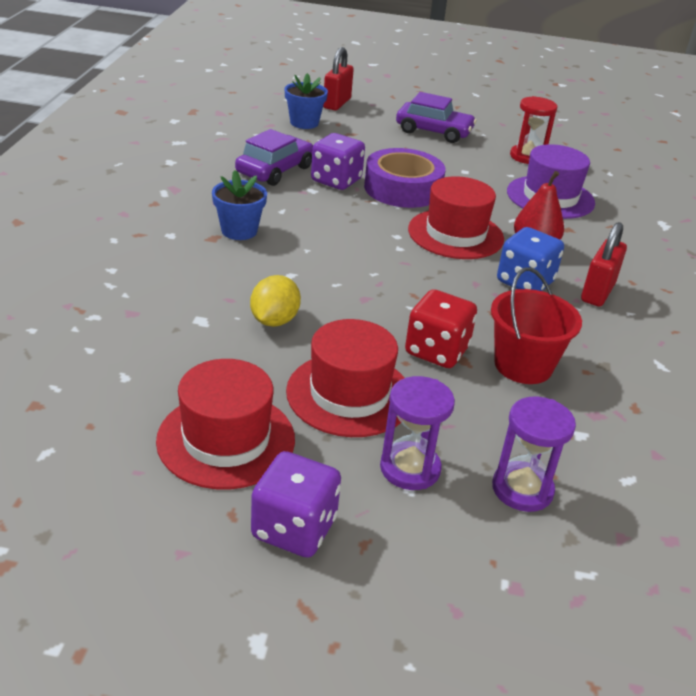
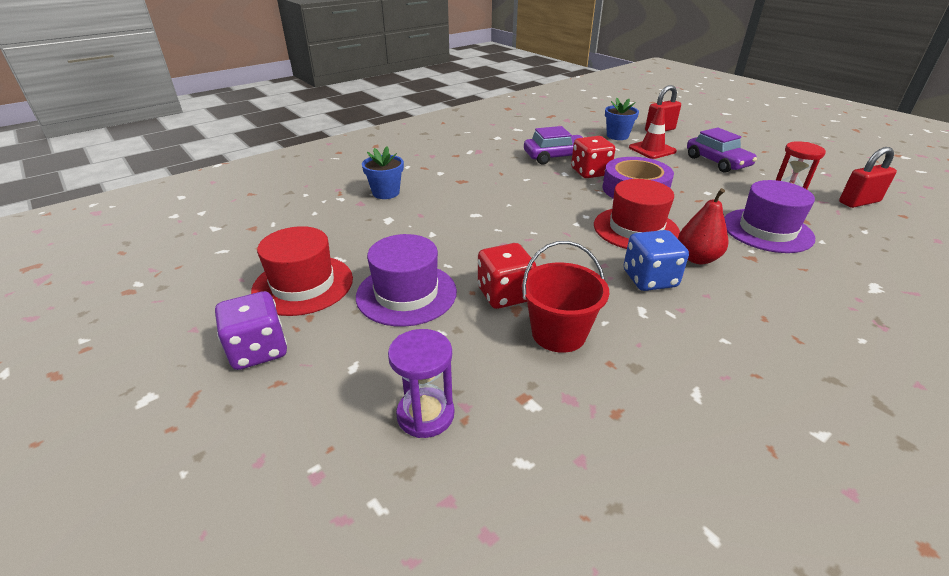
camera: 45 degrees right, 0 degrees up
blue flower pot [212,170,267,240] -> blue flower pot moved to [362,146,404,199]
yellow lemon [250,275,301,327] -> none
red hat [286,319,405,437] -> purple hat [356,234,457,327]
purple dice [311,133,365,190] -> red dice [571,136,615,178]
purple hourglass [380,376,455,490] -> none
red padlock [581,222,627,307] -> red padlock moved to [839,147,897,208]
none -> red traffic cone [629,106,677,159]

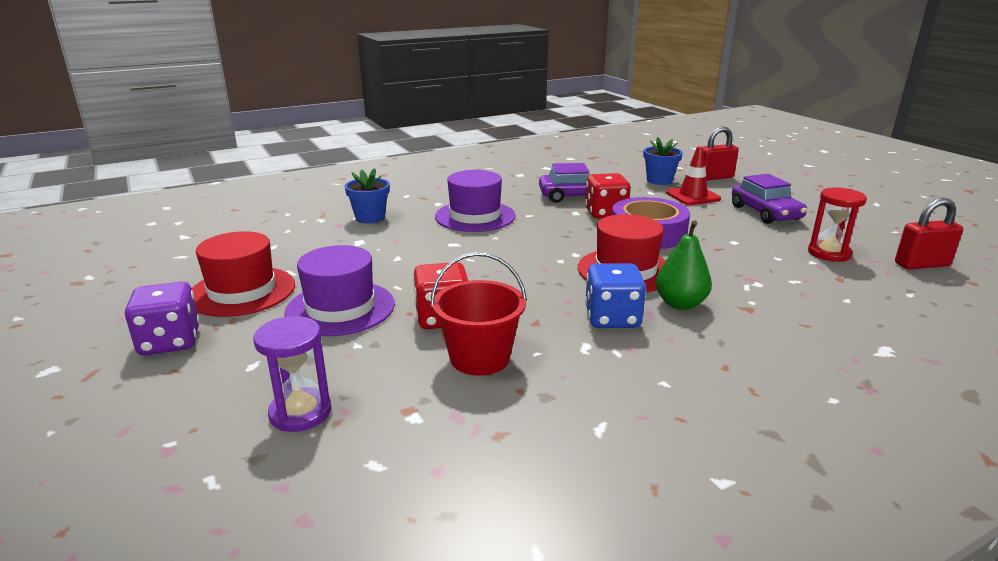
camera: 10 degrees right, 10 degrees down
red pear [678,188,728,264] -> green pear [656,221,712,310]
purple hat [724,180,815,253] -> purple hat moved to [435,170,516,232]

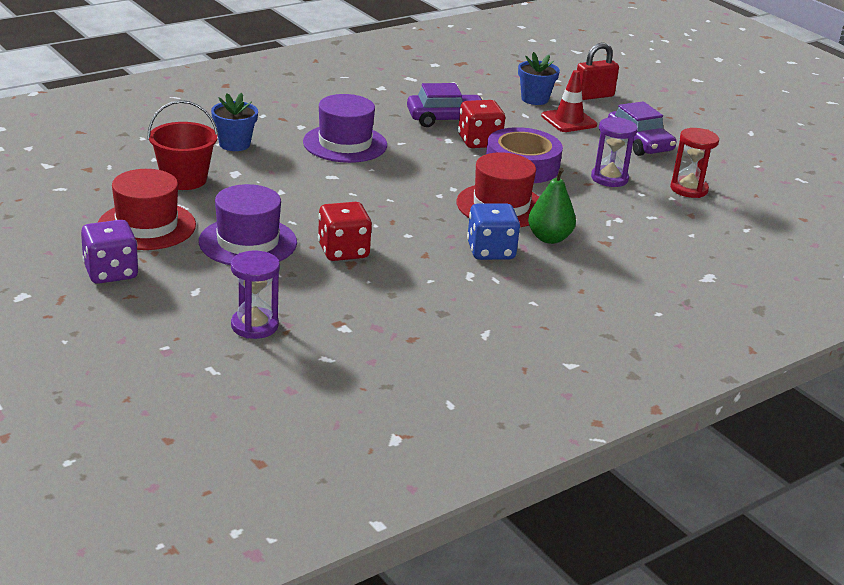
camera: 10 degrees left, 5 degrees up
red bucket [431,252,527,376] -> red bucket moved to [147,100,218,190]
red padlock [895,198,963,269] -> none
none -> purple hourglass [591,117,638,187]

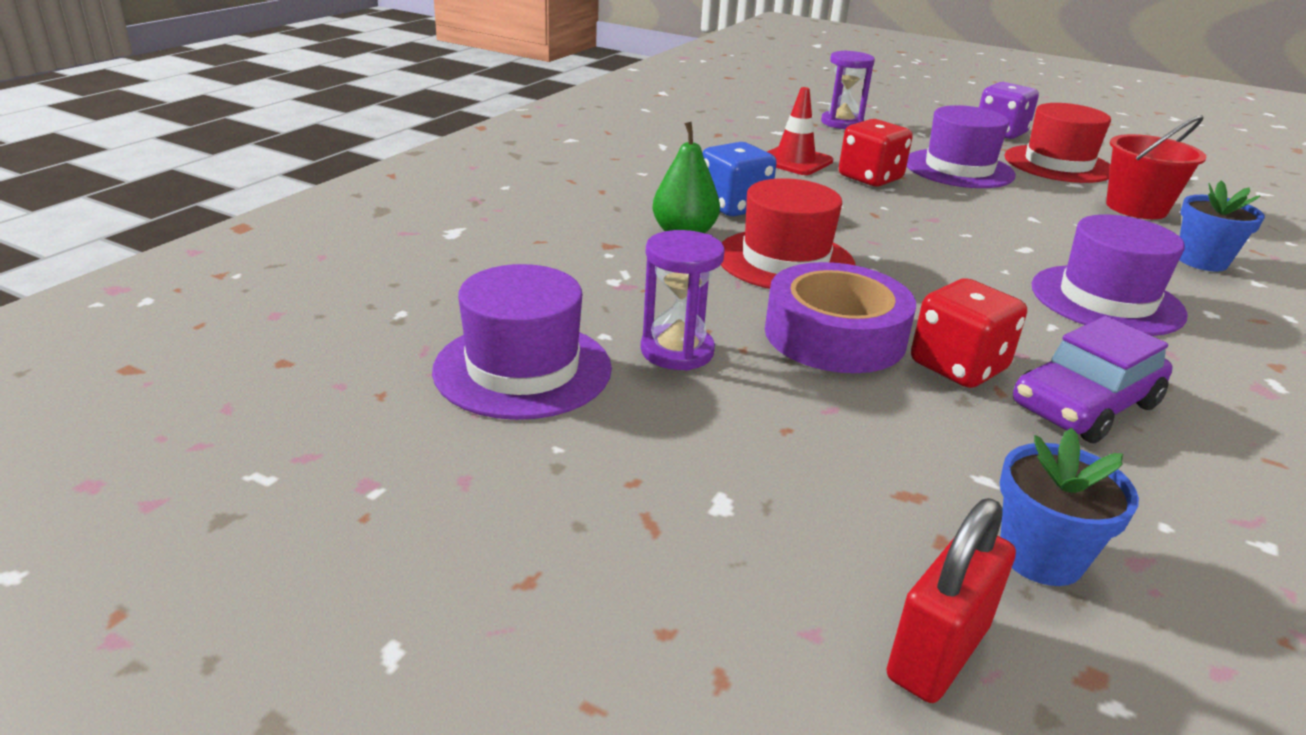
camera: 155 degrees right, 0 degrees up
red traffic cone [541,70,597,132] -> red traffic cone moved to [767,87,833,175]
purple car [608,101,676,156] -> none
red hourglass [670,128,719,198] -> purple hat [432,264,612,420]

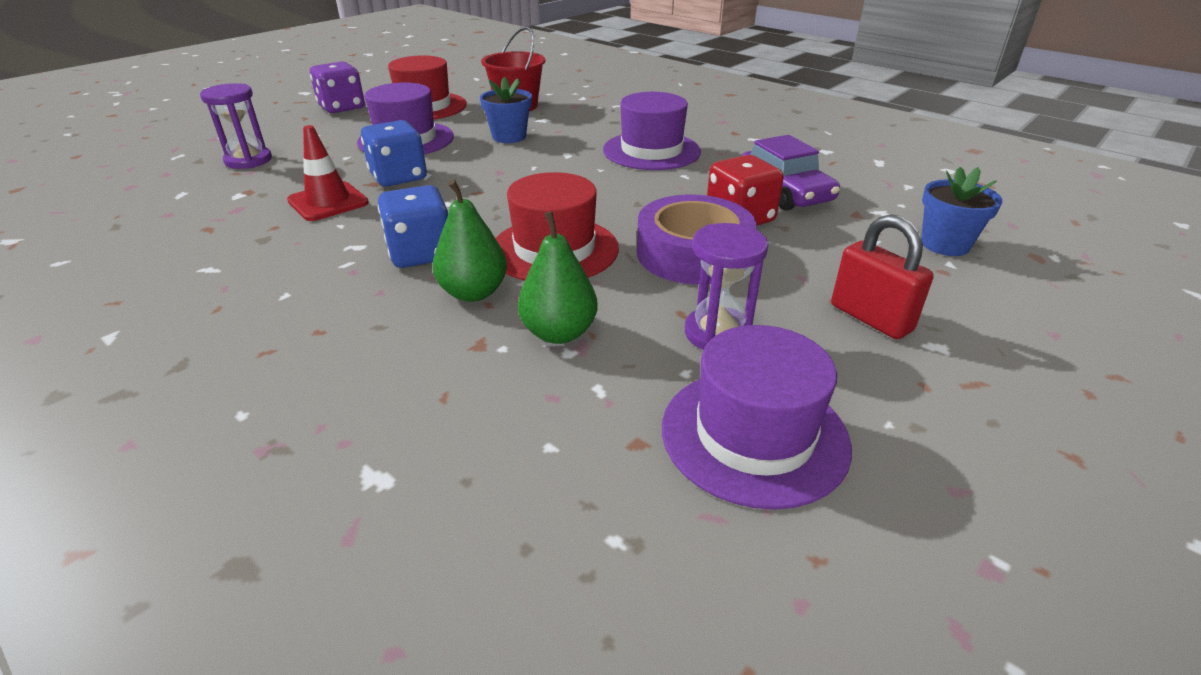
camera: 75 degrees left, 5 degrees up
red dice [839,119,913,187] -> blue dice [361,120,427,187]
red padlock [887,498,1016,703] -> red padlock moved to [831,214,934,339]
blue flower pot [1179,180,1265,271] -> blue flower pot moved to [480,77,532,143]
none -> green pear [518,211,598,344]

